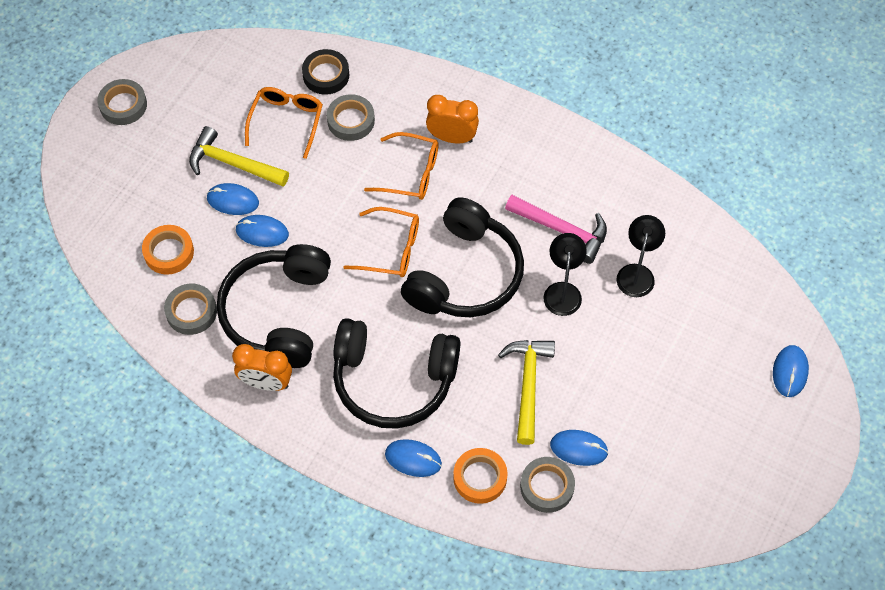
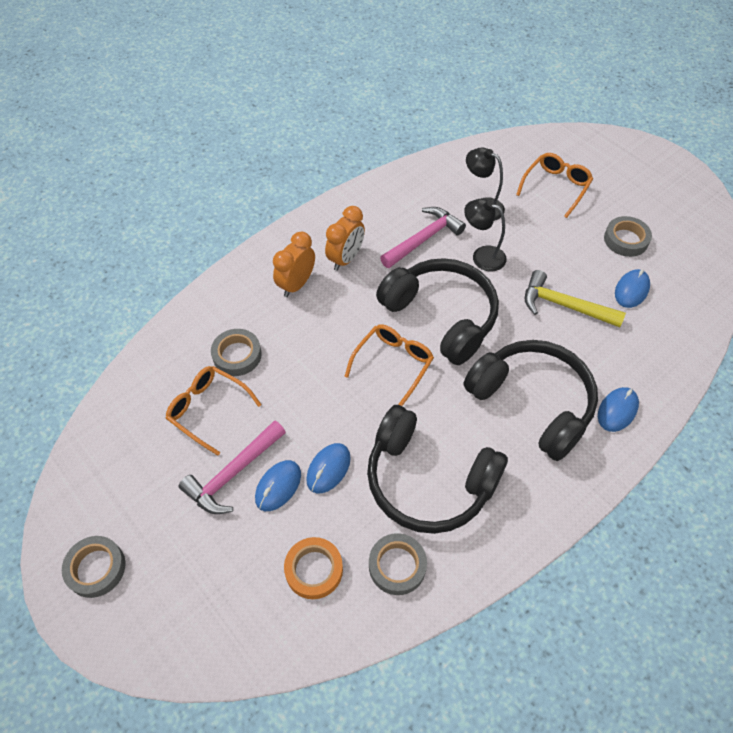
camera: 70 degrees left, 5 degrees down
yellow hammer [189,126,289,187] -> pink hammer [179,420,286,514]
orange clock [232,344,292,391] -> orange clock moved to [325,206,365,271]
black tape [302,49,349,95] -> none
black headphones [333,318,460,429] -> black headphones turned 75 degrees counterclockwise [464,340,598,461]
orange glasses [364,132,439,200] -> orange glasses moved to [516,153,593,218]
orange tape [453,448,507,504] -> none
grey tape [520,457,575,513] -> grey tape moved to [604,216,652,257]
blue mouse [773,345,809,397] -> none

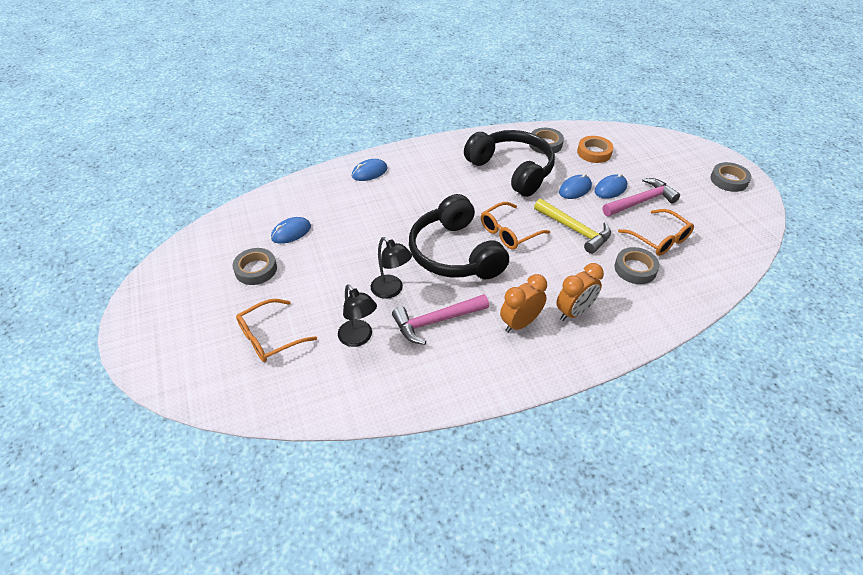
camera: 160 degrees left, 10 degrees down
black headphones [464,340,598,461] -> none
yellow hammer [525,270,626,327] -> yellow hammer moved to [534,199,611,254]

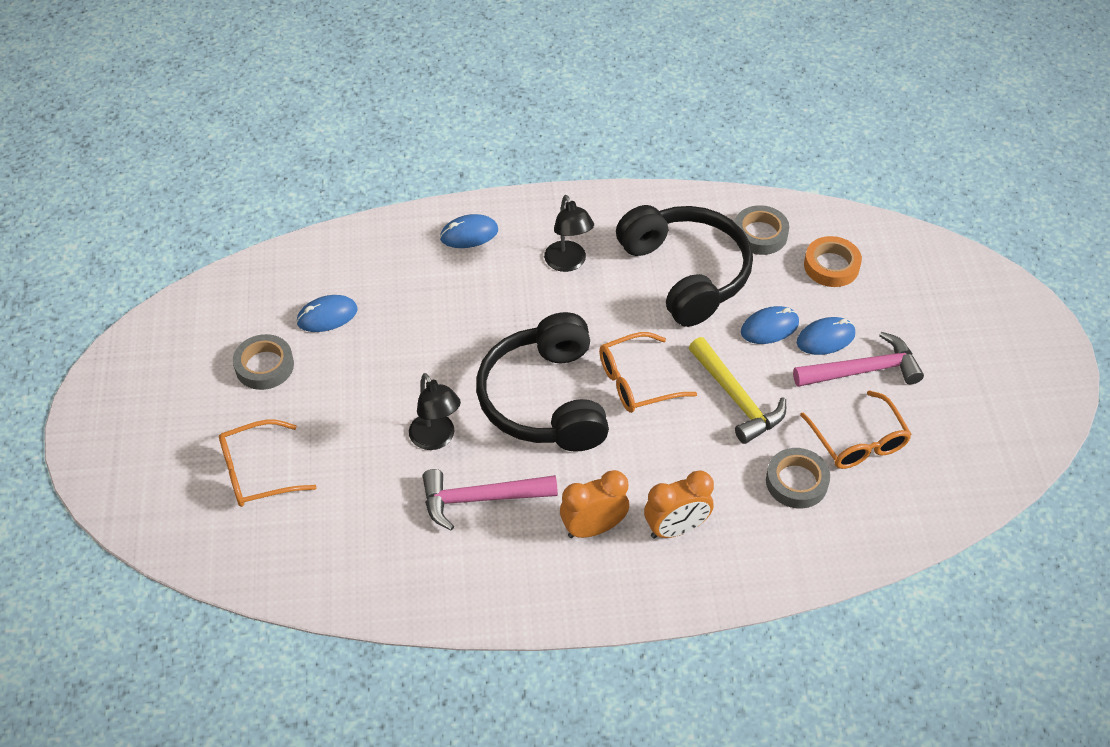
camera: 15 degrees right, 5 degrees up
black lamp [338,284,377,347] -> black lamp moved to [544,195,594,272]
grey tape [710,162,751,192] -> none

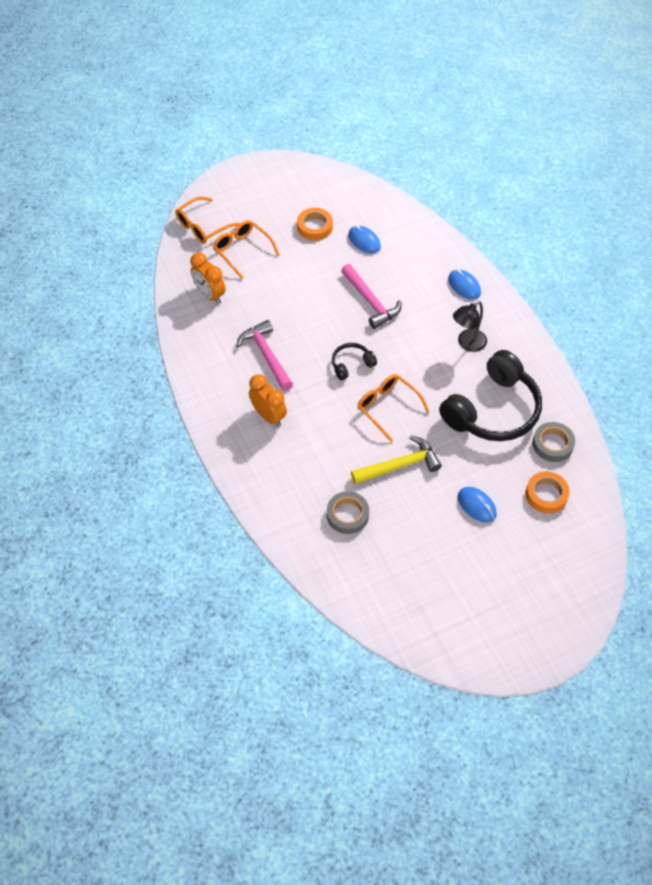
camera: 70 degrees right, 5 degrees up
grey tape [233,334,294,390] -> orange tape [297,208,333,241]
black lamp [409,373,461,450] -> none
black headphones [476,312,609,451] -> black headphones [332,343,377,380], size x0.45
orange clock [644,470,714,539] -> orange clock moved to [190,253,226,304]
yellow hammer [689,337,786,444] -> yellow hammer turned 150 degrees counterclockwise [351,435,442,484]
blue mouse [741,306,799,344] -> none
pink hammer [793,332,924,387] -> pink hammer moved to [341,264,401,329]
orange glasses [800,390,912,469] -> orange glasses moved to [175,196,240,243]

